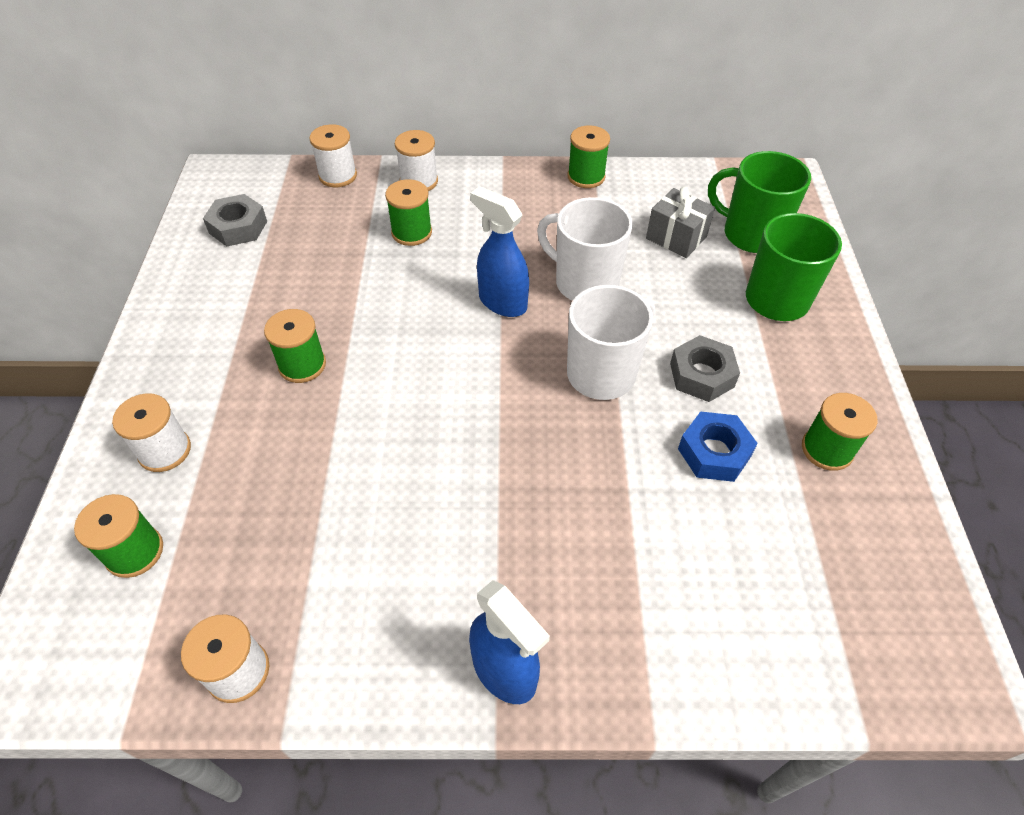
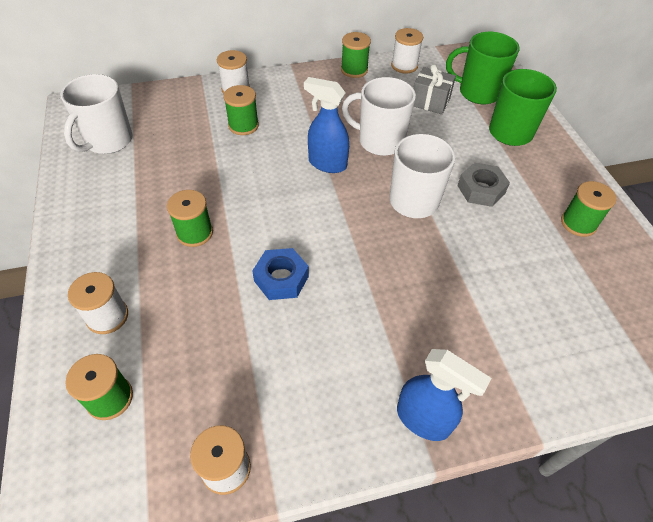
camera: 15 degrees left, 0 degrees up
grey nut [203,194,267,246] -> white mug [60,74,133,154]
white spool [309,124,357,187] -> white spool moved to [391,28,423,73]
blue nut [678,411,758,482] -> blue nut moved to [252,248,309,300]

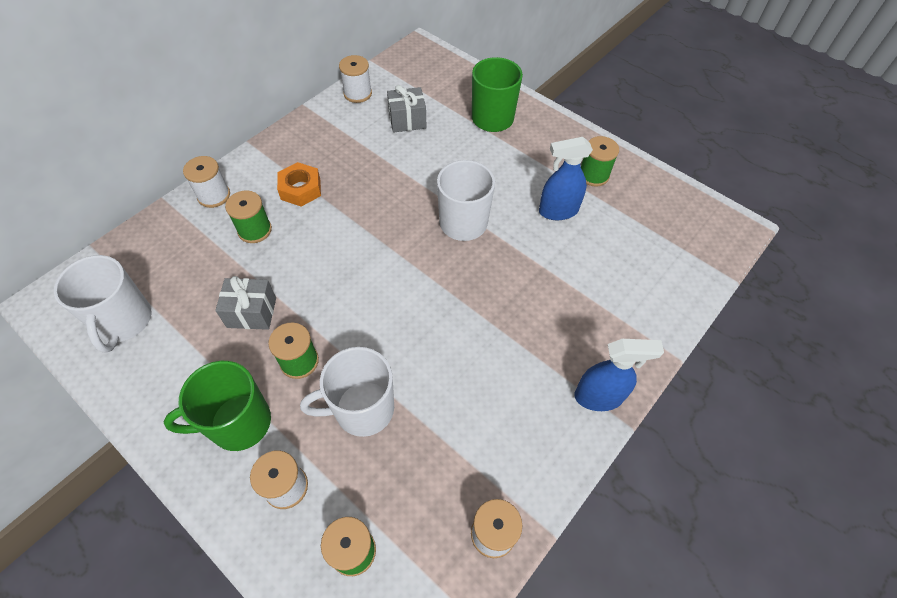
camera: 35 degrees left, 5 degrees up
blue nut [252,248,309,300] -> none
blue spray bottle [304,77,349,173] -> blue spray bottle moved to [539,137,593,220]
green spool [341,32,371,78] -> none
white mug [342,77,416,156] -> white mug moved to [300,347,394,437]
green mug [446,32,520,104] -> green mug moved to [164,361,271,451]
grey nut [457,162,510,207] -> none
none -> grey gift [215,276,276,330]
none -> orange nut [277,162,321,207]

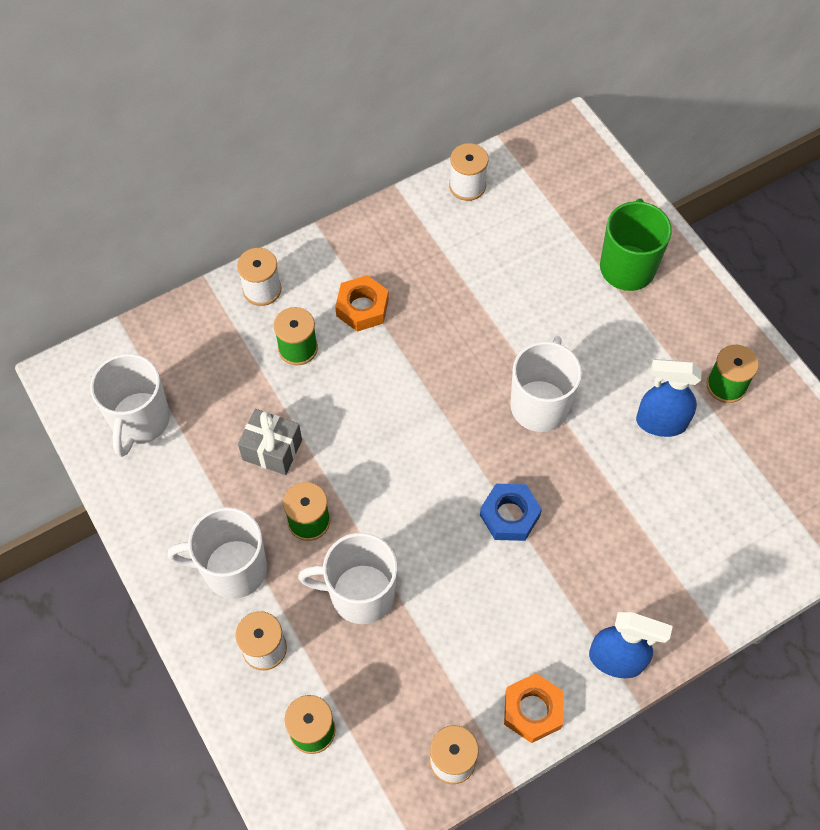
camera: 20 degrees right, 5 degrees up
green mug [164,361,271,451] -> white mug [167,507,267,599]
grey gift [387,85,426,133] -> none
none -> blue nut [480,484,542,541]
none -> orange nut [504,673,564,743]

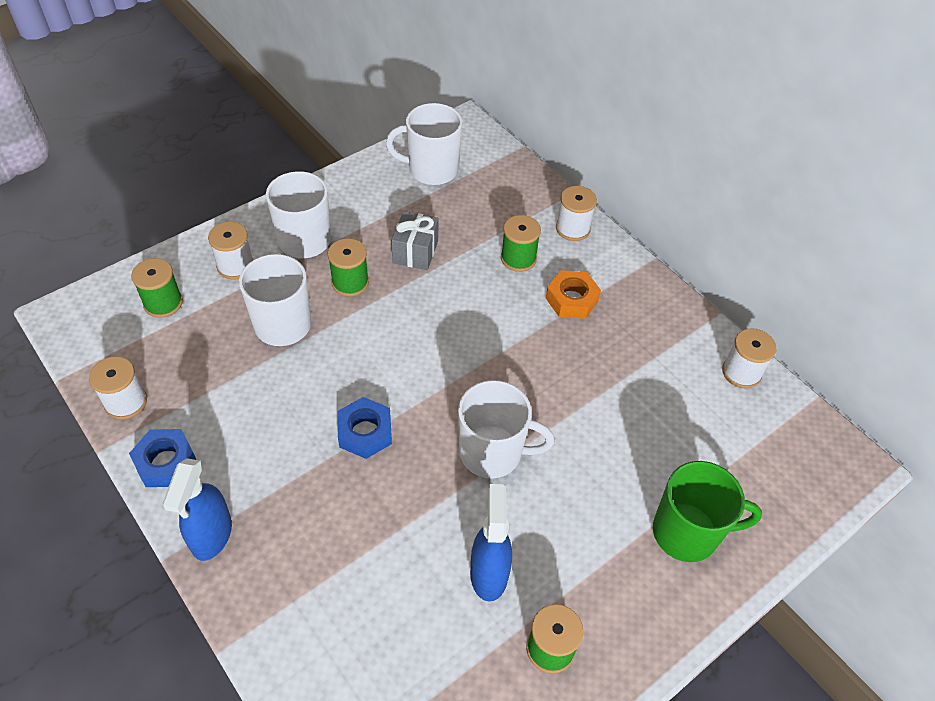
camera: 80 degrees right, 10 degrees down
orange nut [504,673,564,743] -> blue nut [129,429,196,487]

